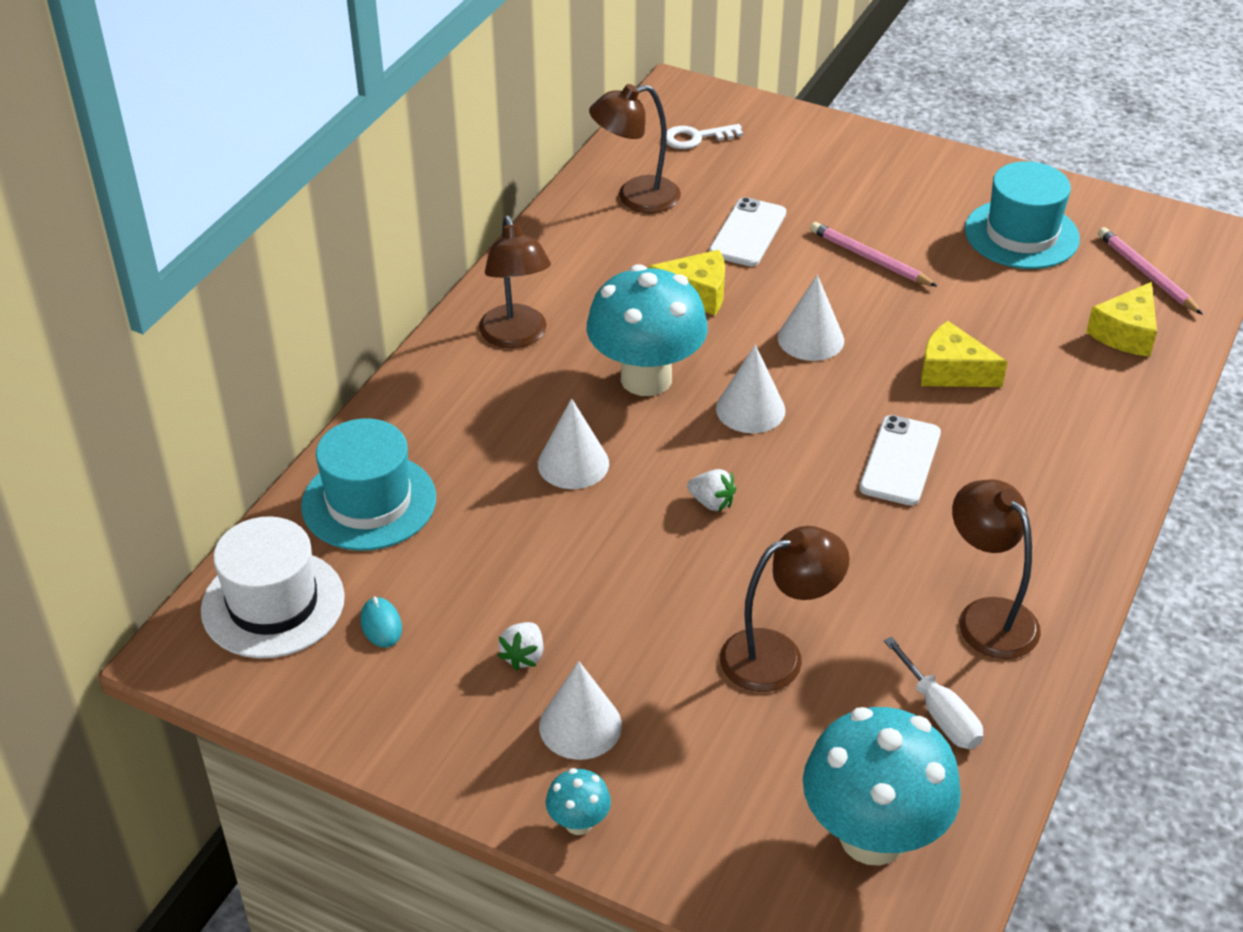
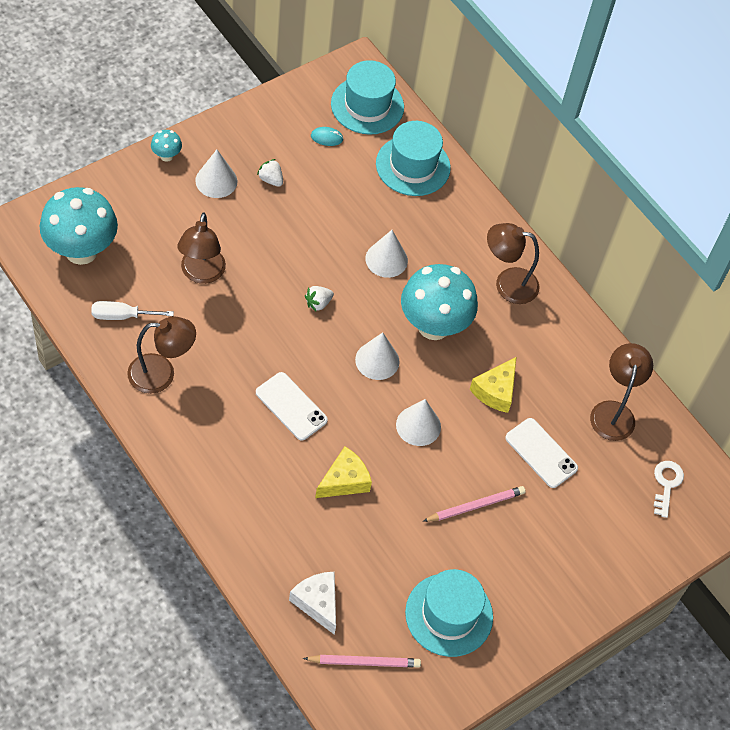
camera: 110 degrees right, 15 degrees up
white hat [201,516,345,658] -> turquoise hat [331,60,404,135]
yellow cheese [1086,282,1157,357] -> white cheese [289,572,336,635]

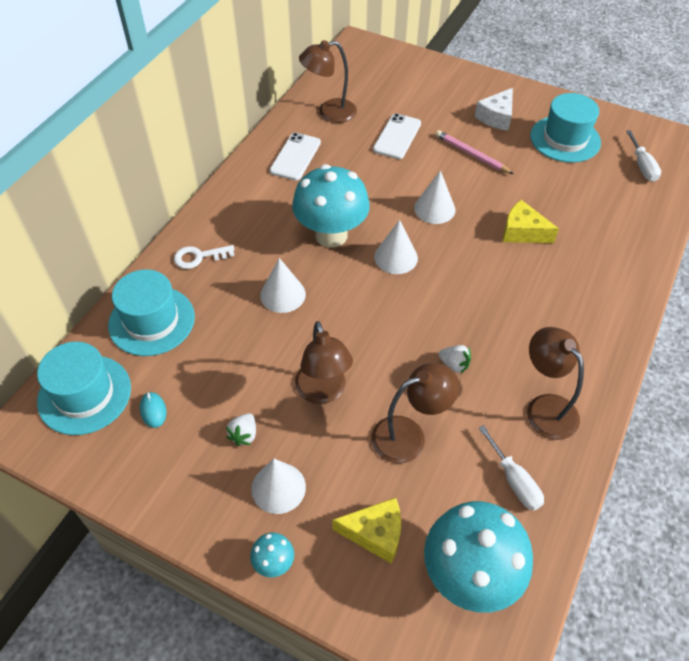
camera: 110 degrees left, 5 degrees down
white phone [256,372,328,441] -> white phone moved to [270,133,321,180]
white cheese [289,572,336,635] -> white cheese moved to [475,88,513,131]
pink pencil [303,655,421,668] -> white screwdriver [626,130,661,182]
white strawberry [305,286,334,311] -> white strawberry moved to [439,345,471,374]
yellow cheese [469,357,516,413] -> yellow cheese moved to [332,498,401,564]
brown lamp [487,223,539,304] -> brown lamp moved to [295,321,353,404]
white key [654,461,684,518] -> white key moved to [174,245,235,269]

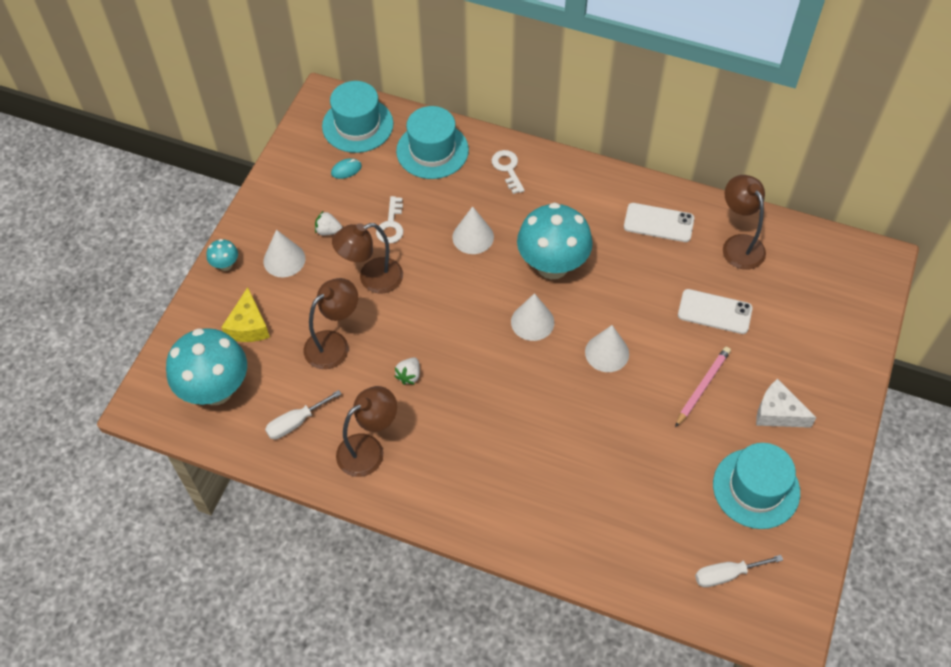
camera: 85 degrees right, 5 degrees up
brown lamp [372,363,460,463] -> brown lamp turned 105 degrees counterclockwise [304,278,358,369]
yellow cheese [503,200,559,243] -> none
none -> white key [376,196,404,244]

